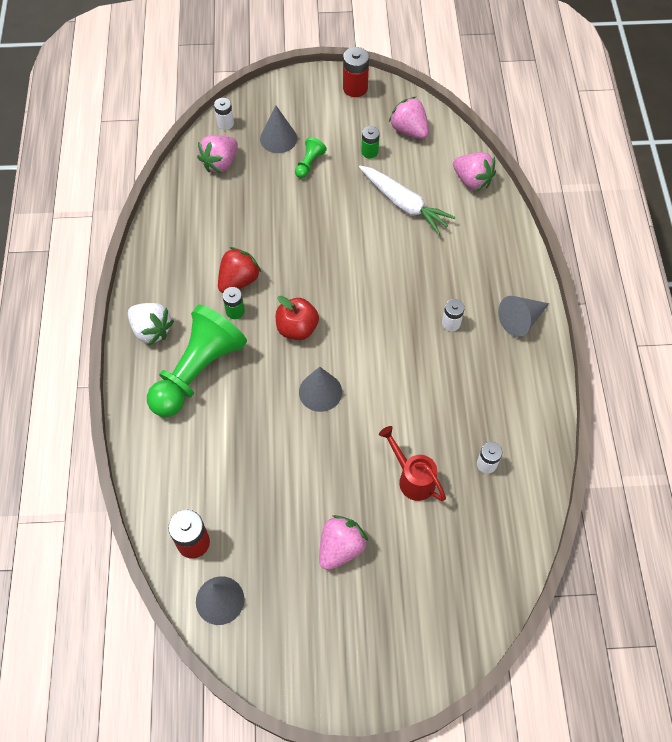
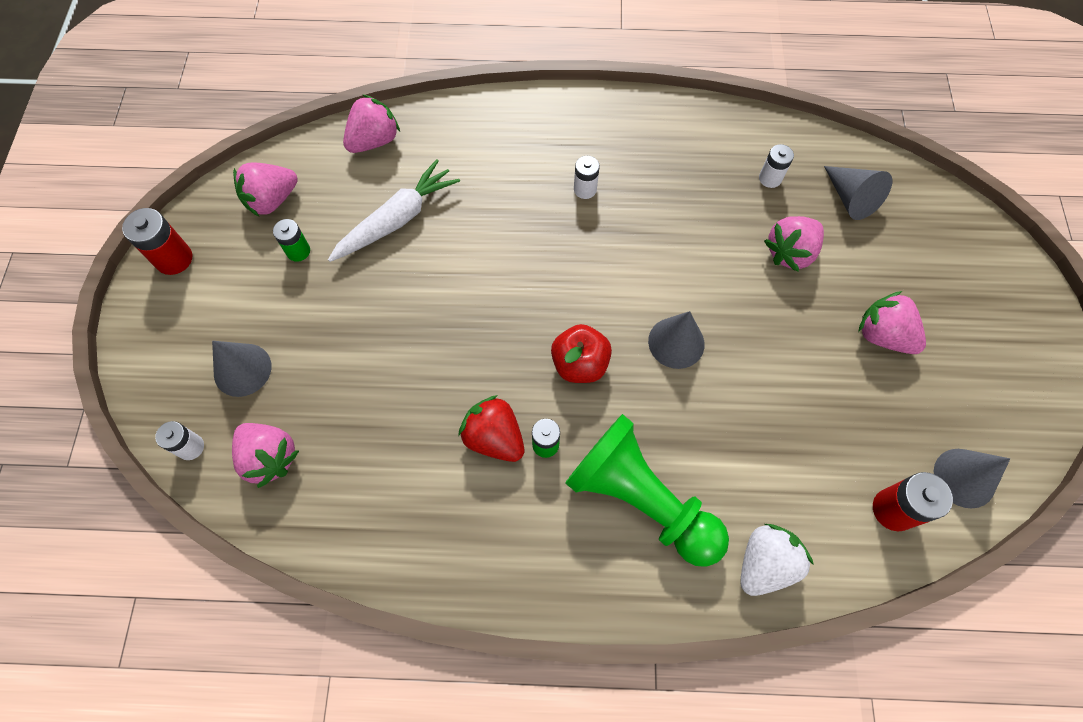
camera: 85 degrees left, 5 degrees up
white strawberry [128,303,174,345] -> white strawberry moved to [740,524,814,596]
green pawn [295,137,327,178] -> none
red watering can [379,426,446,501] -> pink strawberry [764,216,824,272]
grey cone [498,296,549,337] -> grey cone moved to [824,166,892,220]

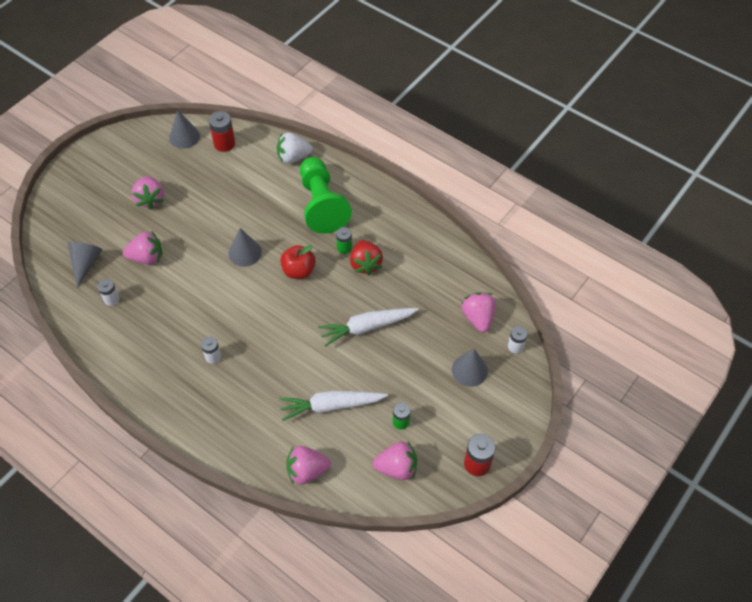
camera: 145 degrees left, 10 degrees down
none -> white carrot [318,308,419,347]

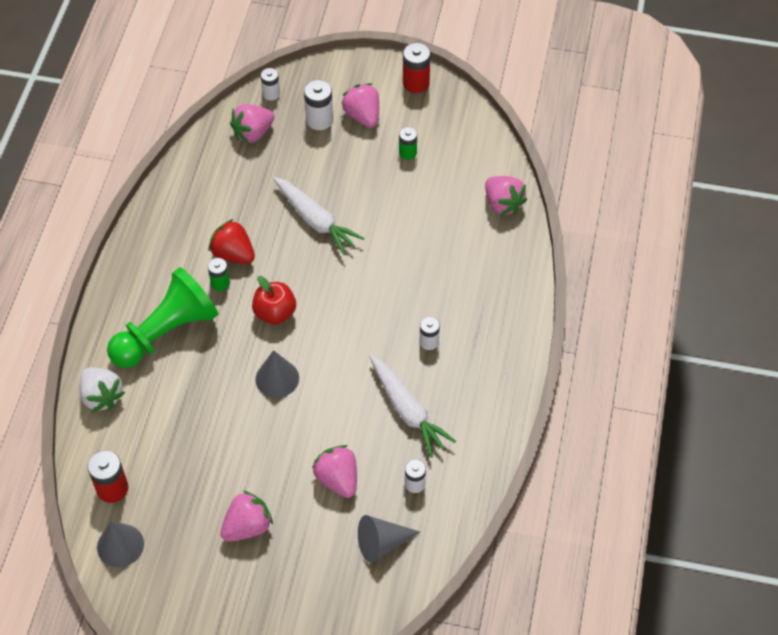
camera: 115 degrees left, 0 degrees up
white carrot [279,391,388,421] -> white carrot moved to [370,355,456,458]
red strawberry [350,240,383,275] -> red strawberry turned 105 degrees counterclockwise [209,219,255,264]
pink strawberry [373,441,417,480] -> pink strawberry moved to [341,83,379,128]
grey cone [452,349,488,387] -> white battery [304,80,333,130]

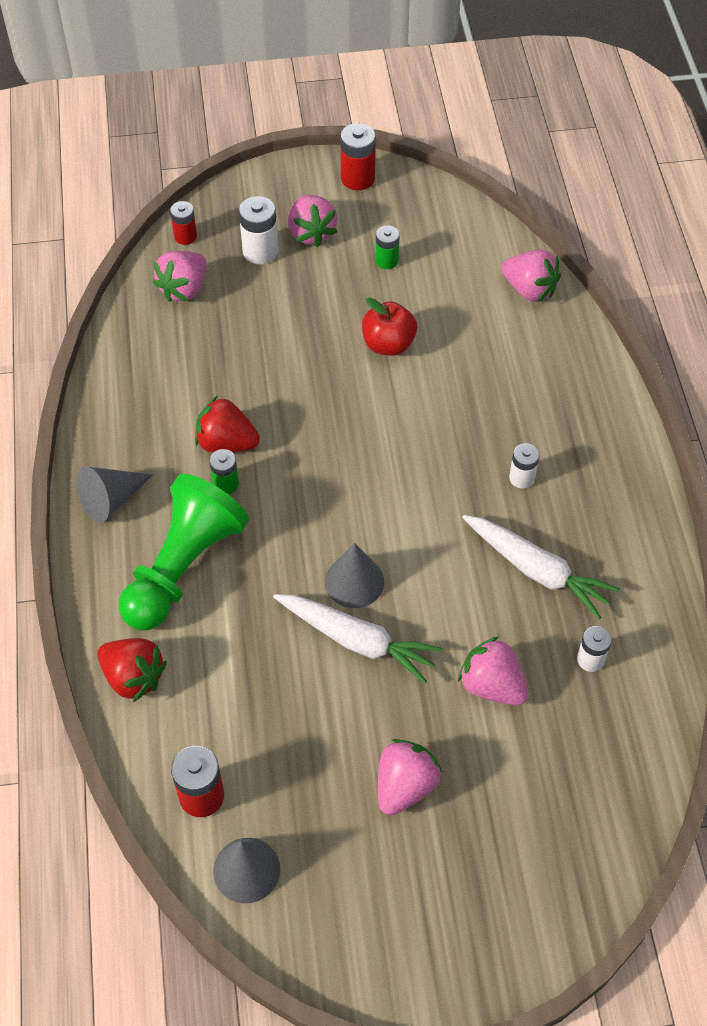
camera: 20 degrees left, 0 degrees up
white strawberry [80,367,125,412] -> red strawberry [97,638,167,702]
red apple [252,276,296,325] -> red apple moved to [362,297,417,356]
white battery [261,68,280,100] -> red battery [170,201,197,245]
white carrot [273,177,364,255] -> white carrot moved to [273,594,442,684]
pink strawberry [341,83,379,128] -> pink strawberry turned 150 degrees counterclockwise [288,195,338,247]
grey cone [358,515,420,563] -> grey cone moved to [76,466,153,523]

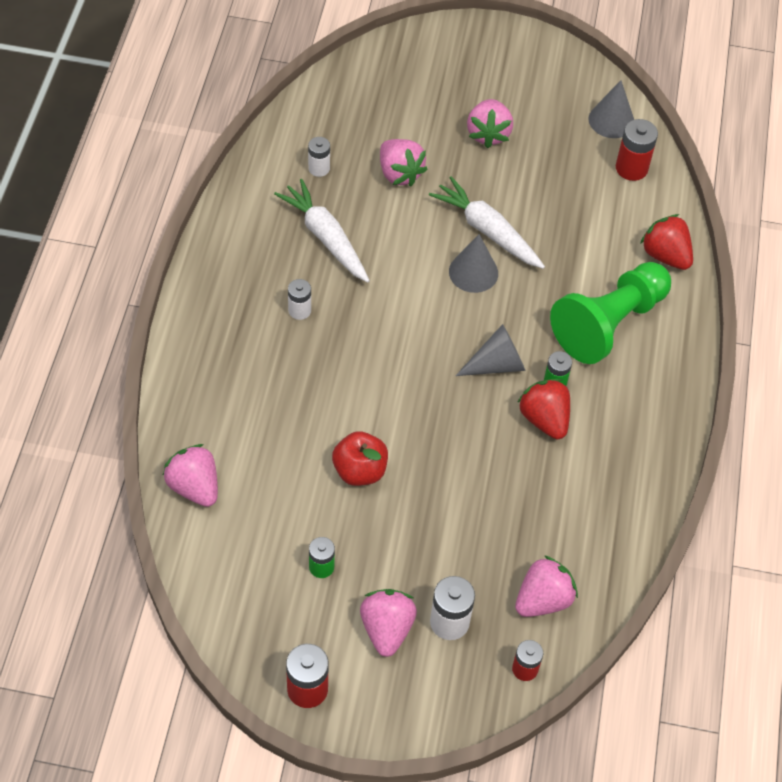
camera: 165 degrees left, 0 degrees up
grey cone [76,466,153,523] -> grey cone moved to [456,324,526,376]
red strawberry [195,396,260,453] -> red strawberry turned 150 degrees counterclockwise [517,379,570,439]
pink strawberry [378,739,443,815] -> pink strawberry turned 45 degrees counterclockwise [467,99,513,148]

